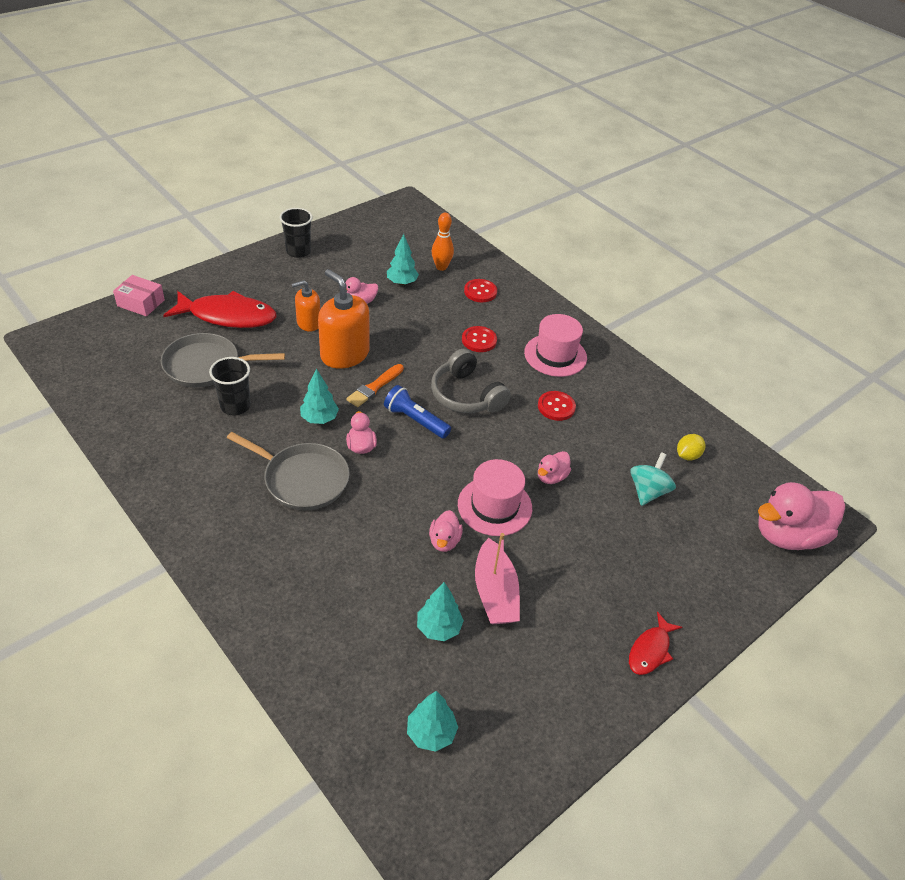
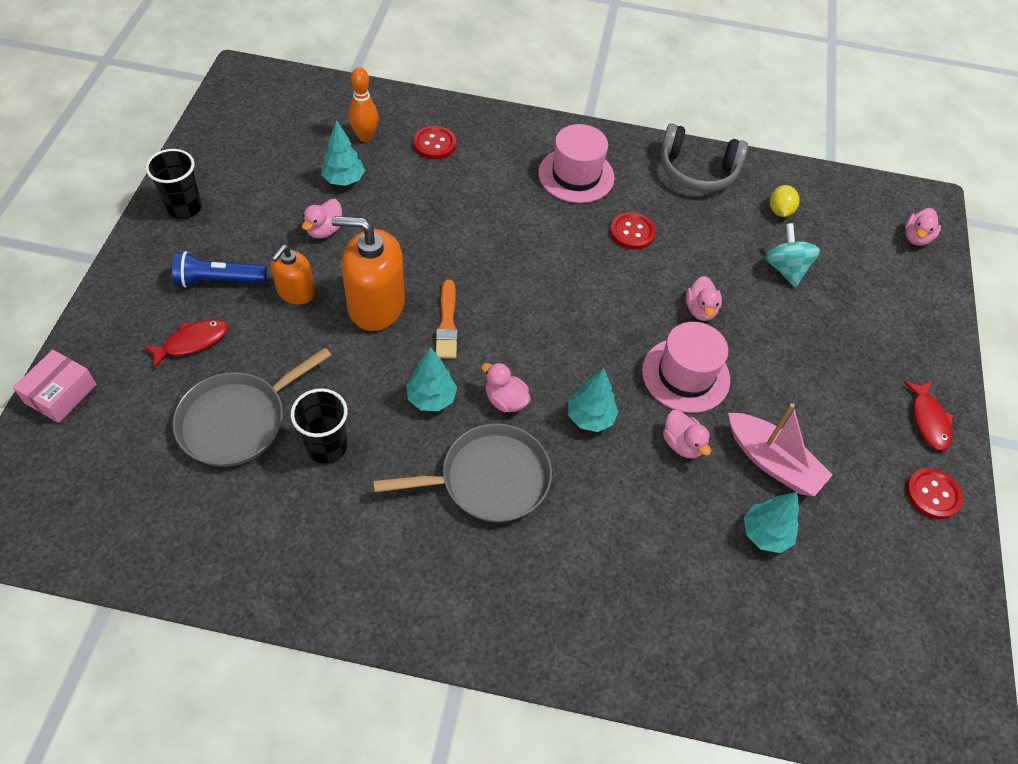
camera: 40 degrees left, 10 degrees up
pink box [113,275,165,316] -> pink box turned 45 degrees counterclockwise [13,350,97,423]
red fish [163,291,277,328] -> red fish [143,319,228,369], size x0.53
blue flashlight [384,385,451,439] -> blue flashlight moved to [172,251,267,287]
turquoise tree [407,691,458,752] -> turquoise tree moved to [568,368,619,432]
grey headphones [431,349,511,413] -> grey headphones moved to [660,124,748,192]
red button [462,326,497,352] -> red button moved to [906,468,963,519]
pink duck [758,482,845,550] -> pink duck [905,208,941,246], size x0.48

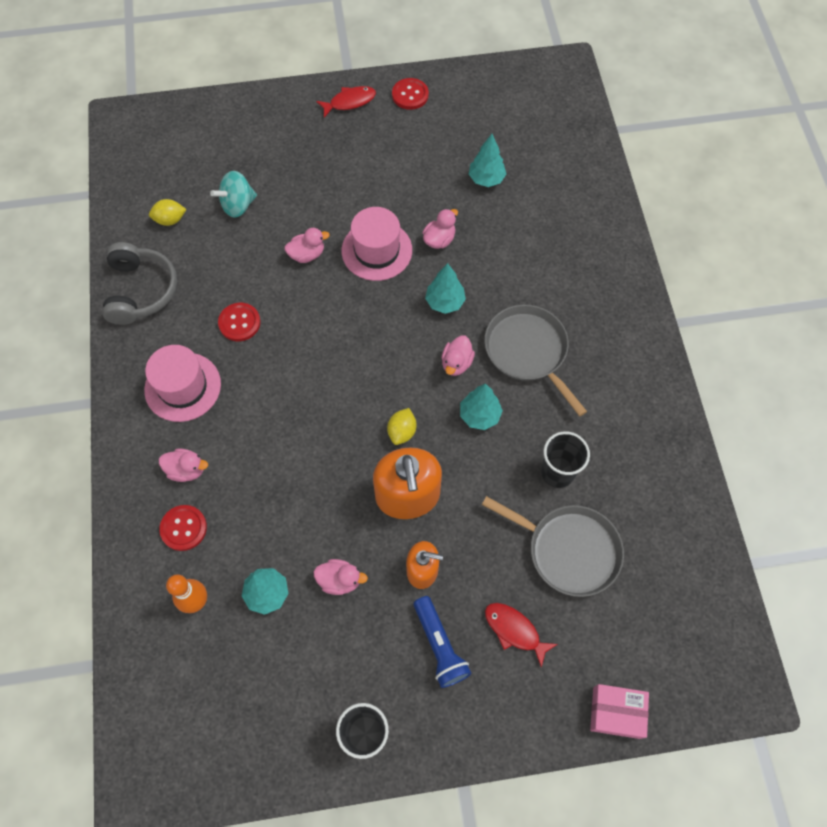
camera: 105 degrees left, 10 degrees up
orange brush [436,280,458,359] -> yellow lemon [387,408,416,445]
pink boat [728,403,833,496] -> none
pink duck [905,208,941,246] -> pink duck moved to [159,449,208,482]

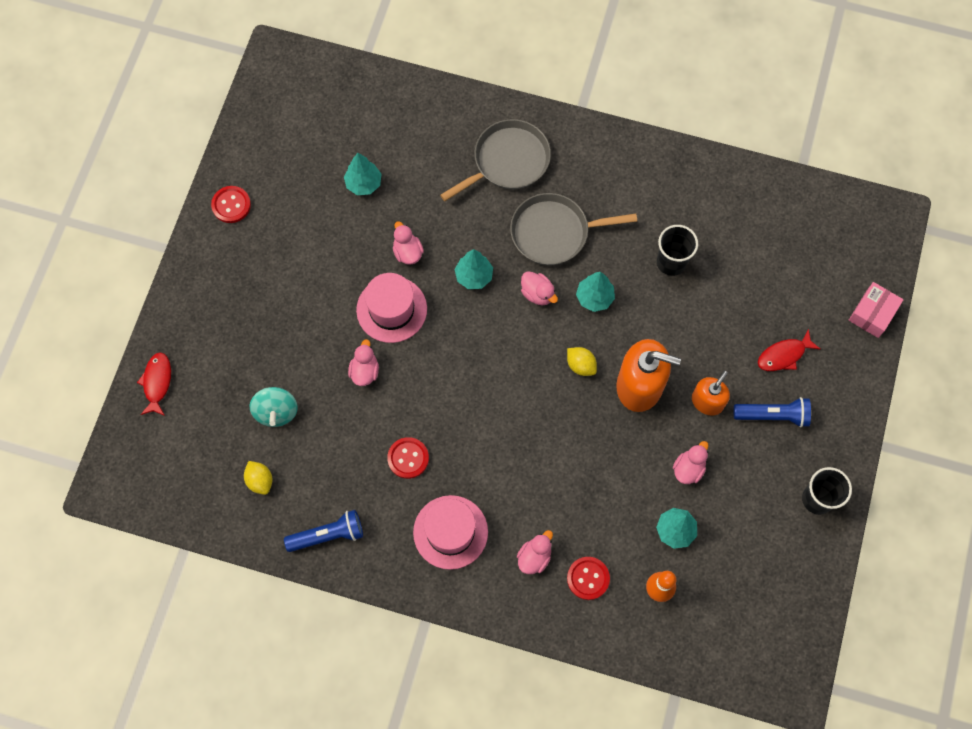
camera: 65 degrees left, 5 degrees up
grey headphones [102,242,177,325] -> blue flashlight [284,510,363,552]
yellow lemon [149,199,187,226] -> yellow lemon turned 45 degrees counterclockwise [244,461,272,495]
red fish [316,86,376,117] -> red fish moved to [137,352,171,416]
grey pan [482,496,624,597] -> grey pan moved to [440,119,551,201]

